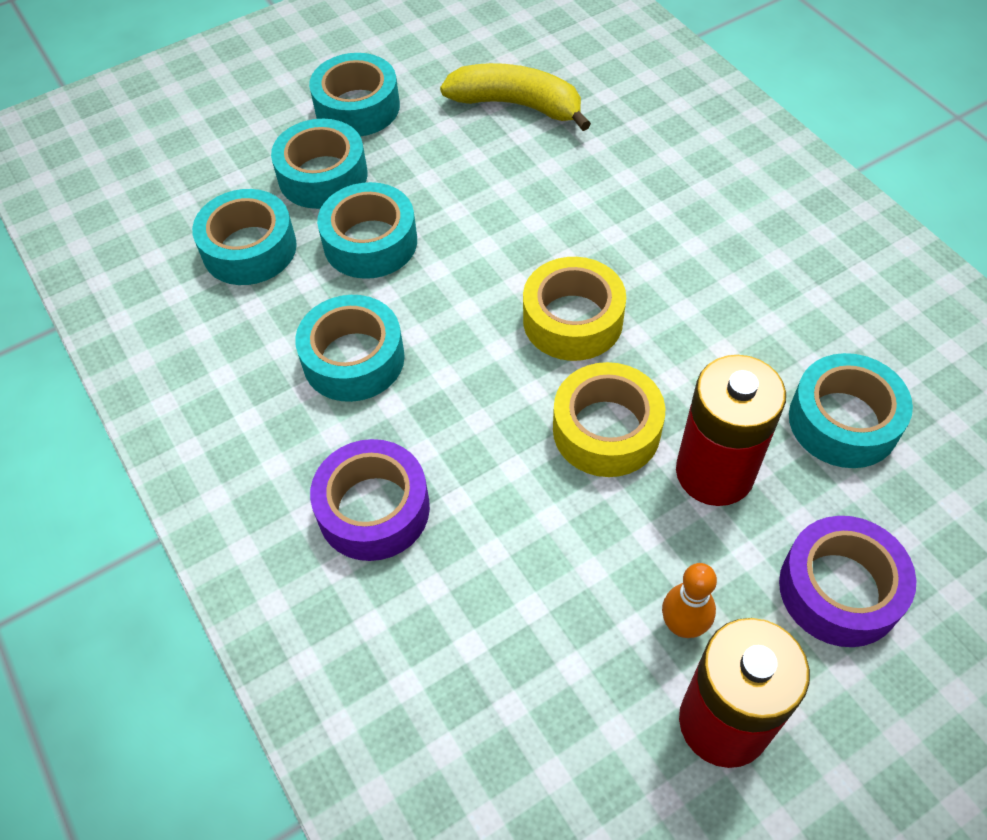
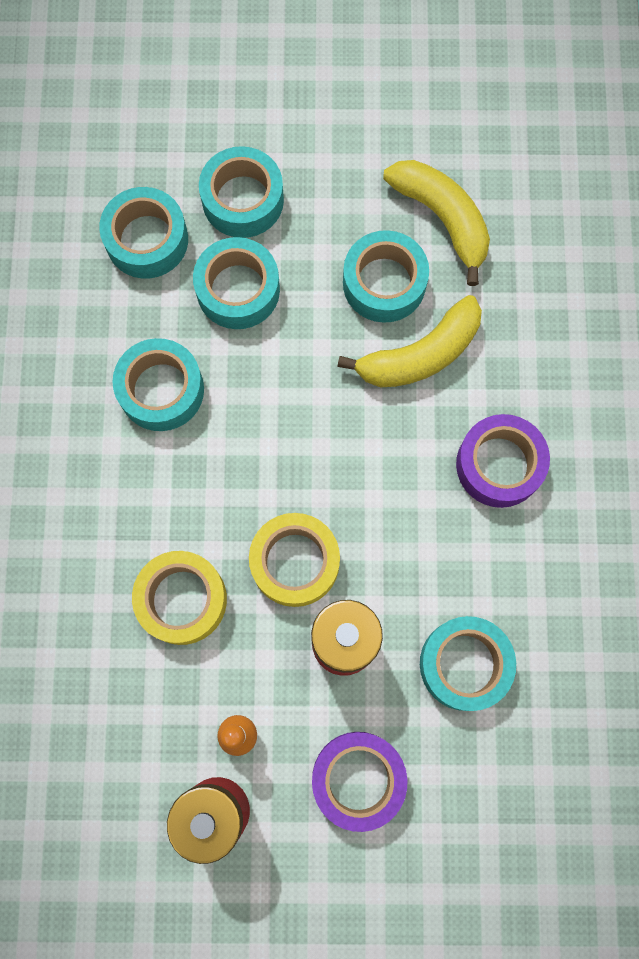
camera: 30 degrees right, 20 degrees up
turquoise tape [309,53,400,137] -> turquoise tape moved to [343,230,429,323]
purple tape [310,439,430,561] -> purple tape moved to [456,414,550,508]
yellow tape [523,257,626,361] -> yellow tape moved to [132,551,227,645]
none -> yellow banana [337,295,482,387]

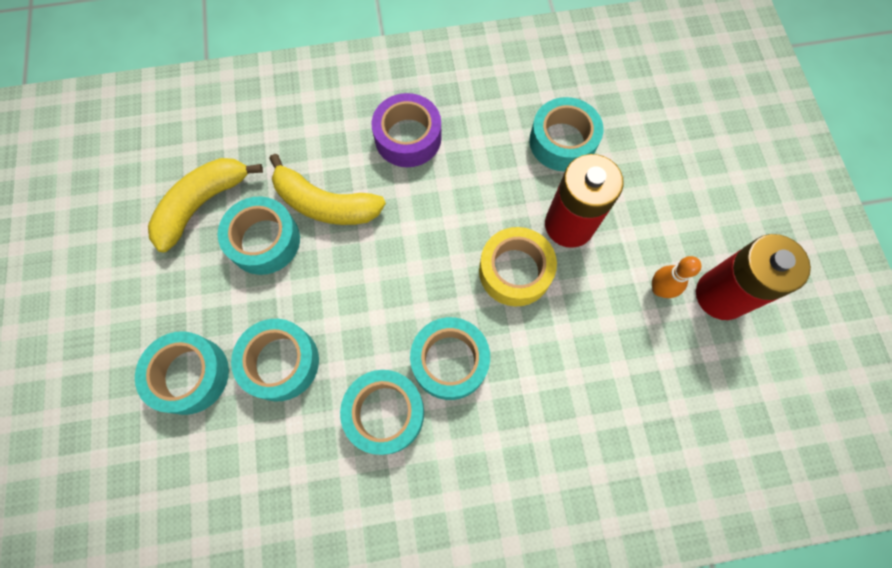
camera: 100 degrees left, 5 degrees down
turquoise tape [99,187,188,279] -> turquoise tape moved to [410,317,490,400]
yellow tape [132,551,227,645] -> none
purple tape [312,732,408,832] -> none
yellow banana [337,295,482,387] -> yellow banana turned 150 degrees clockwise [269,154,386,225]

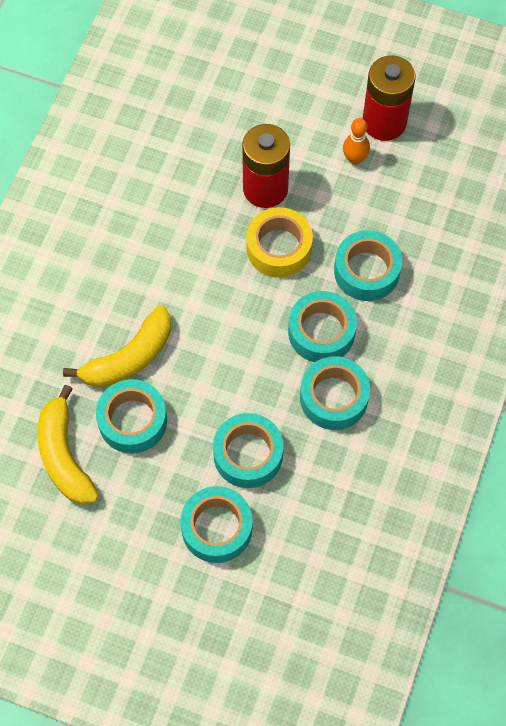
camera: 60 degrees left, 5 degrees down
purple tape [371,93,442,167] -> none
turquoise tape [529,97,603,172] -> turquoise tape moved to [334,230,402,301]

